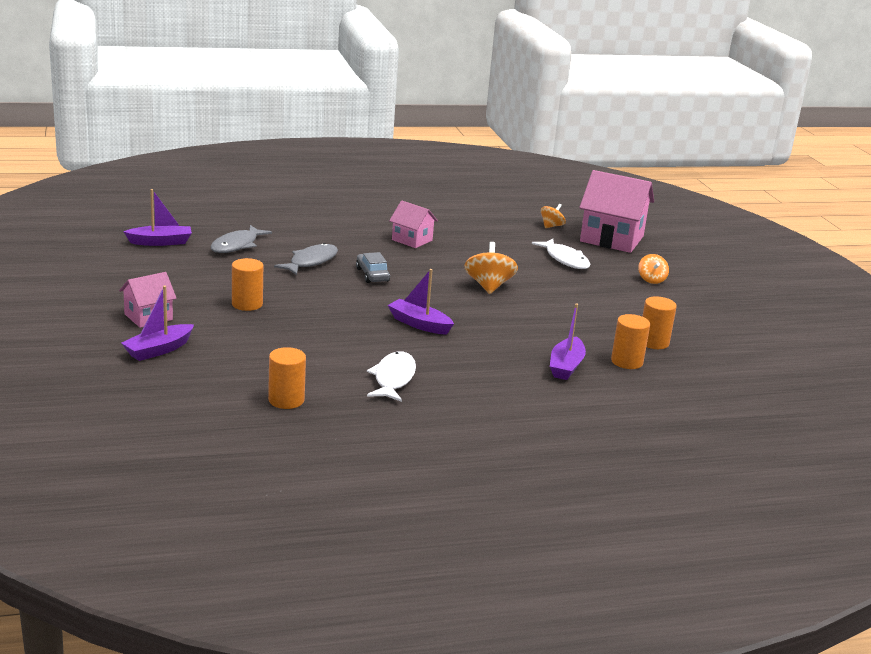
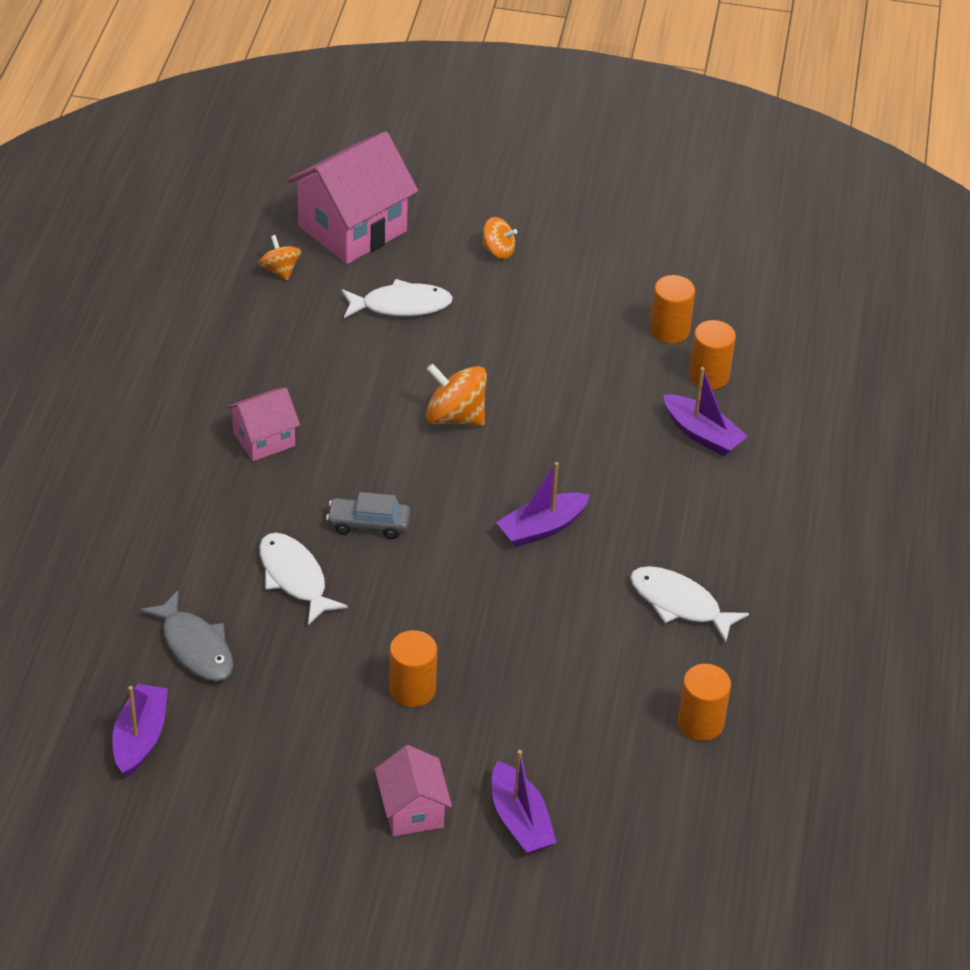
camera: 65 degrees left, 20 degrees up
grey fish [274,243,338,275] -> white fish [259,533,348,625]

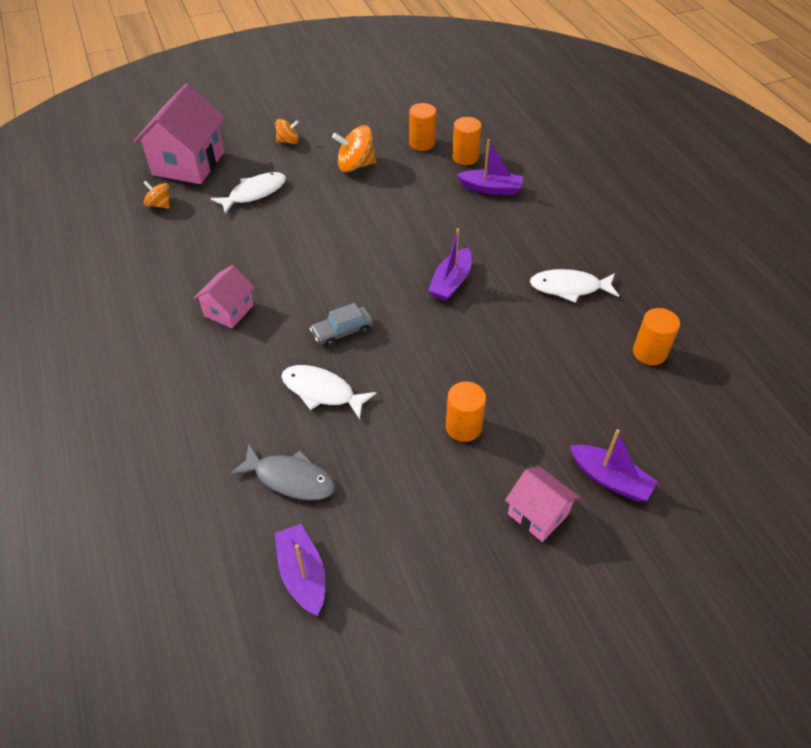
camera: 30 degrees left, 5 degrees up
orange spinning top [426,364,487,426] -> orange spinning top moved to [332,125,376,172]

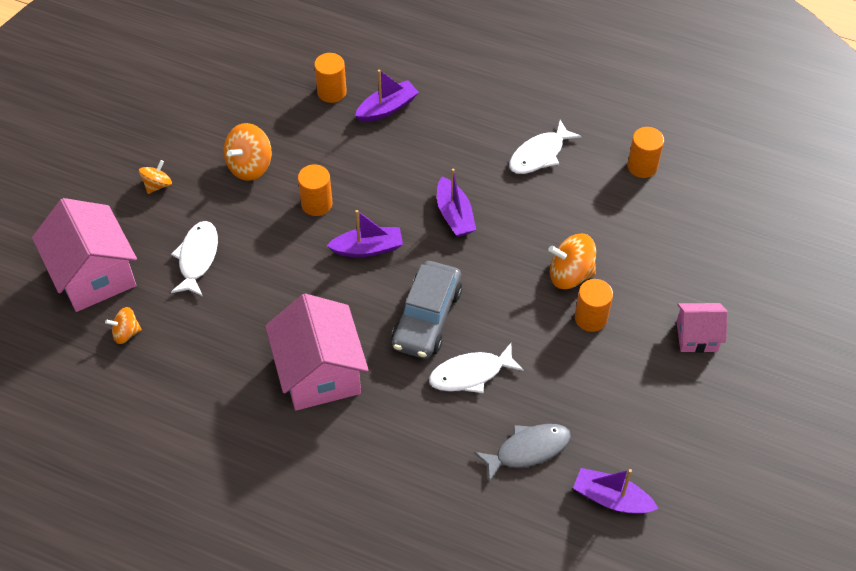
camera: 45 degrees left, 5 degrees up
pink house [194,265,255,328] -> pink house [265,294,369,411], size x1.83
grey car [309,303,374,347] -> grey car [392,261,462,359], size x1.73
orange cylinder [409,103,437,151] -> orange cylinder moved to [298,164,332,216]
purple boat [570,429,658,501] -> purple boat moved to [327,210,403,257]
none -> orange spinning top [548,233,596,289]

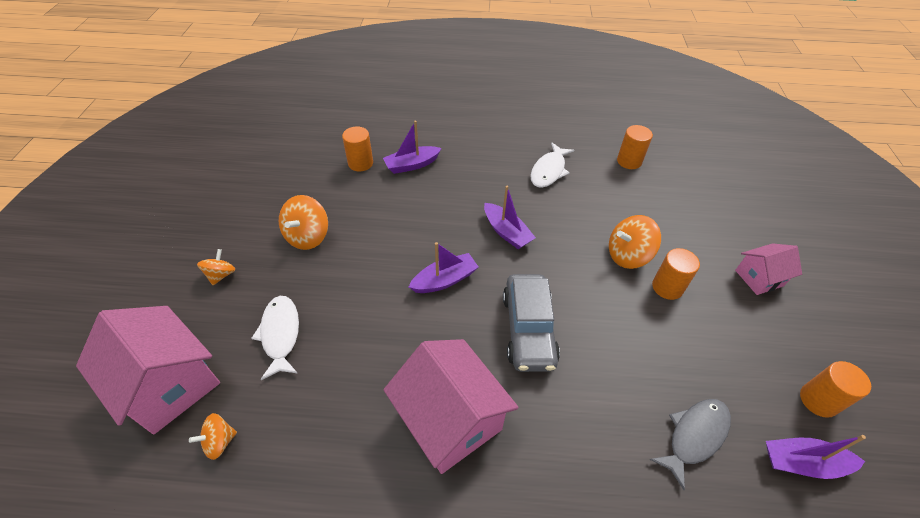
camera: 20 degrees left, 5 degrees down
orange cylinder [298,164,332,216] -> orange cylinder moved to [800,361,871,418]
purple boat [355,70,419,122] -> purple boat turned 150 degrees counterclockwise [383,121,442,174]
white fish [429,343,524,393] -> none

